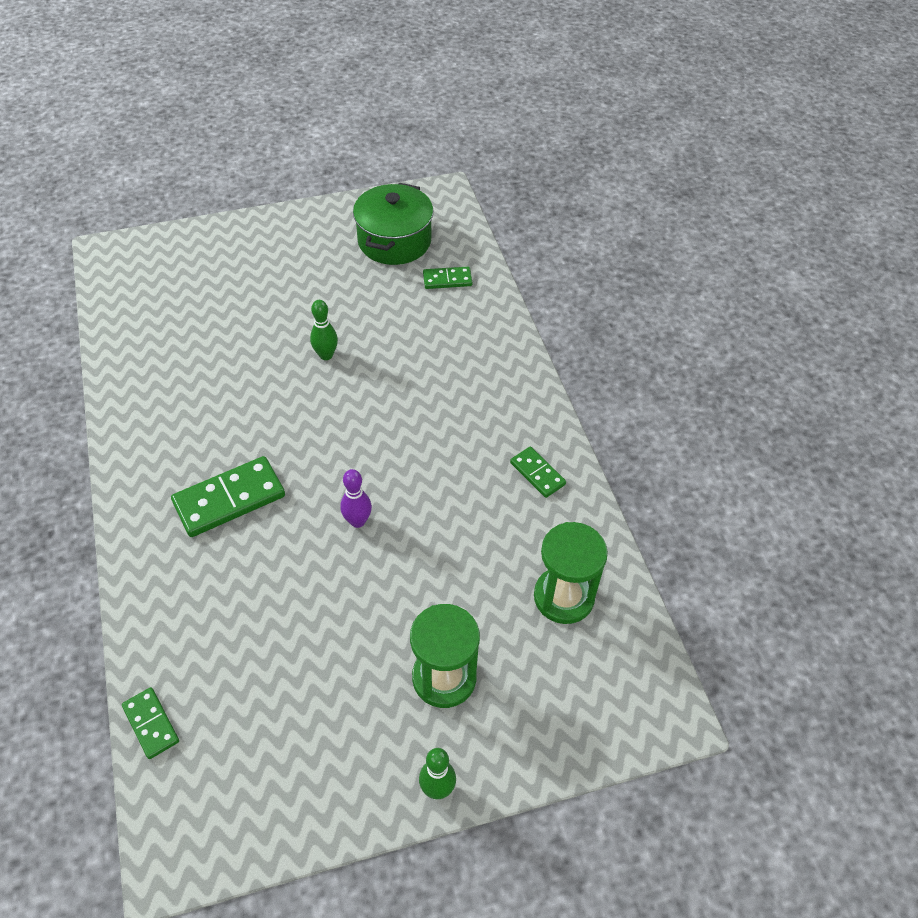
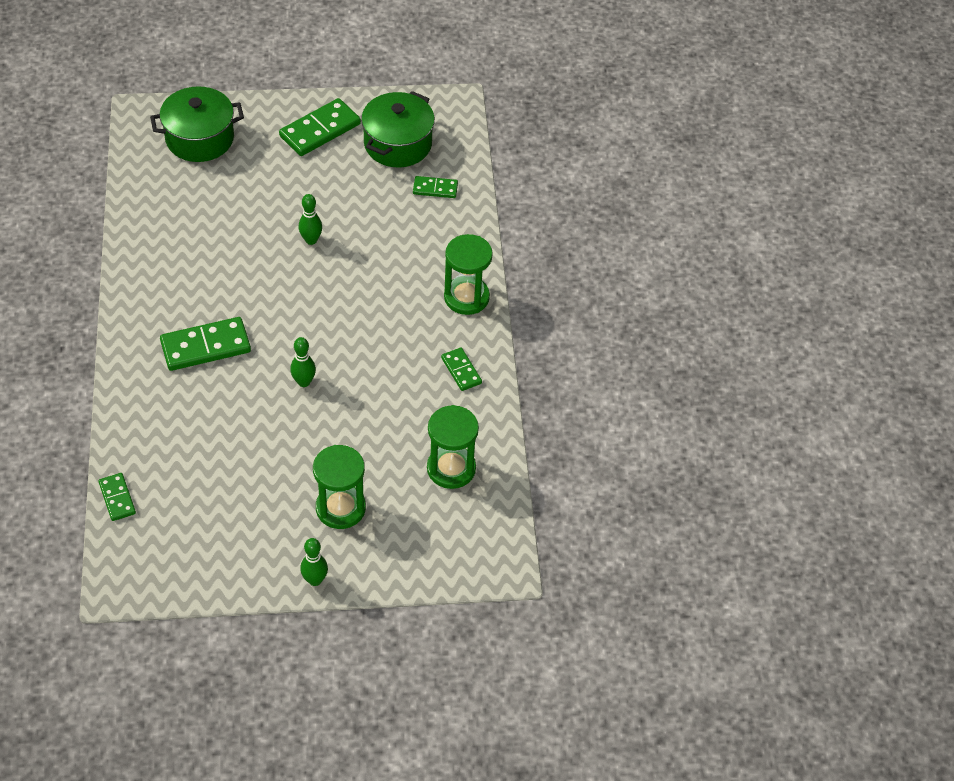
camera: 10 degrees right, 0 degrees up
purple bowling pin [340,469,372,528] -> green bowling pin [290,337,316,387]
none -> green pot [150,86,244,162]
none -> green domino [279,98,361,156]
none -> green hourglass [444,234,493,315]

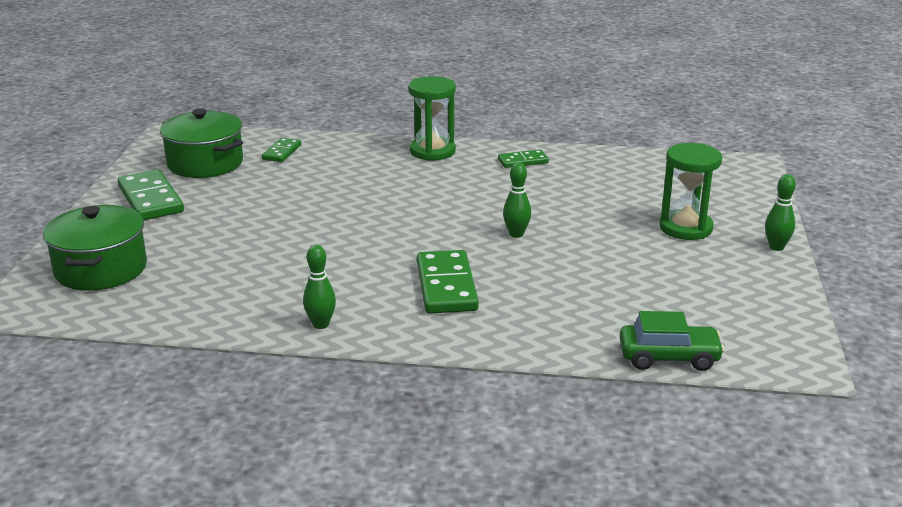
camera: 75 degrees left, 25 degrees down
green domino [98,473,136,521] -> green car [620,311,725,371]
green bowling pin [299,194,322,245] -> green bowling pin moved to [303,245,336,329]
green hourglass [427,405,479,489] -> none

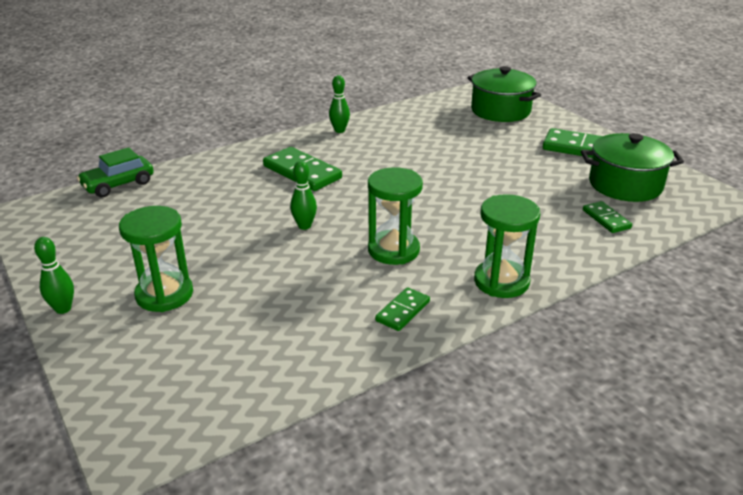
camera: 140 degrees right, 5 degrees up
none -> green hourglass [368,167,423,265]

